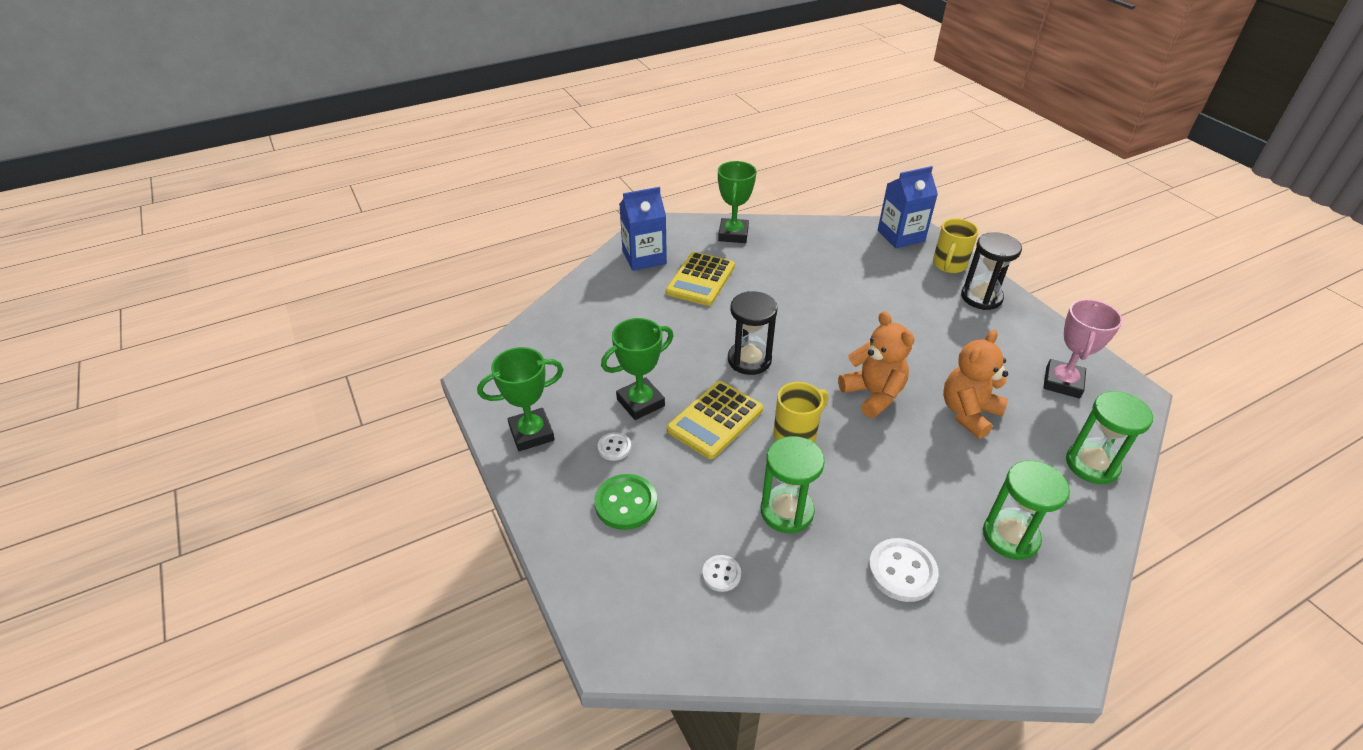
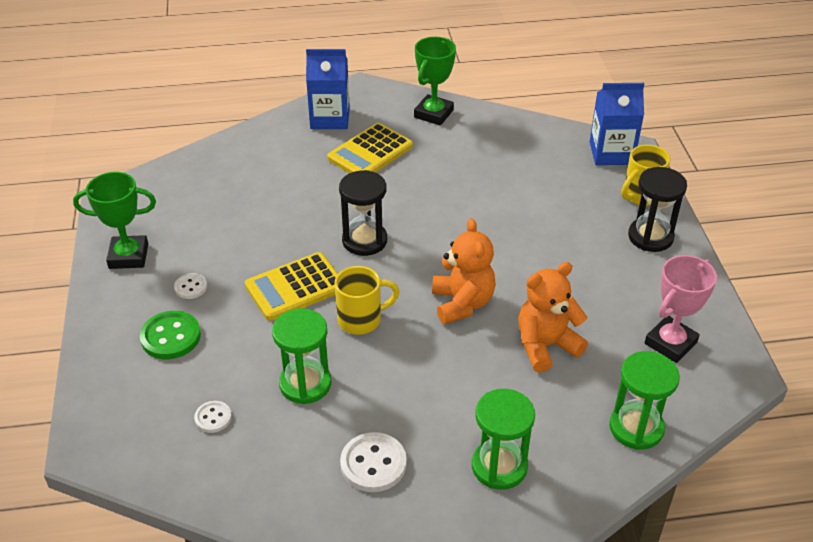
camera: 20 degrees right, 0 degrees up
green trophy [601,318,673,420] -> none

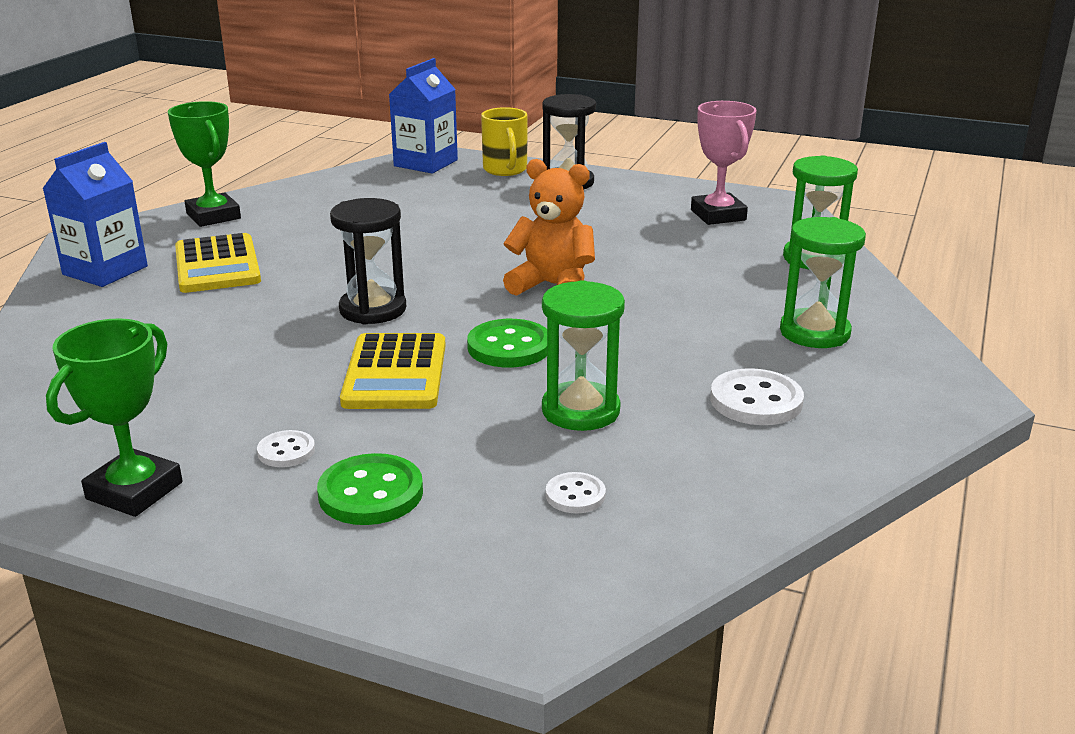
camera: 60 degrees left, 15 degrees down
yellow mug [335,266,400,335] -> green button [467,319,547,367]
orange teddy bear [518,262,588,372] -> none

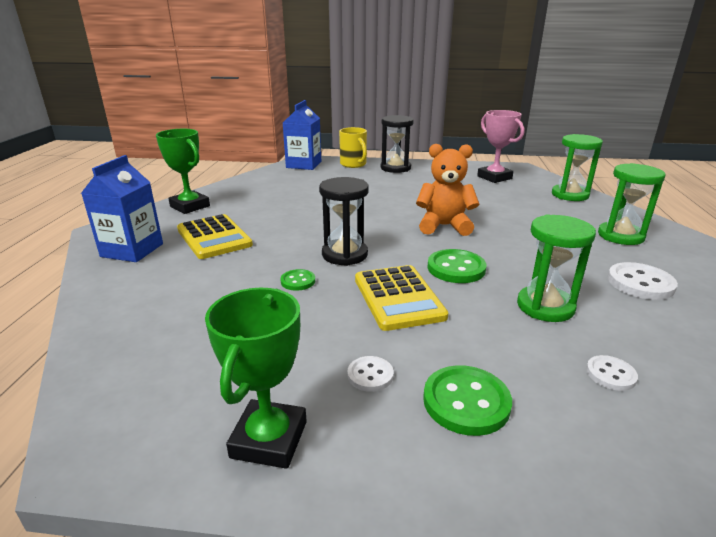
camera: 15 degrees left, 0 degrees up
none -> green button [280,269,315,291]

